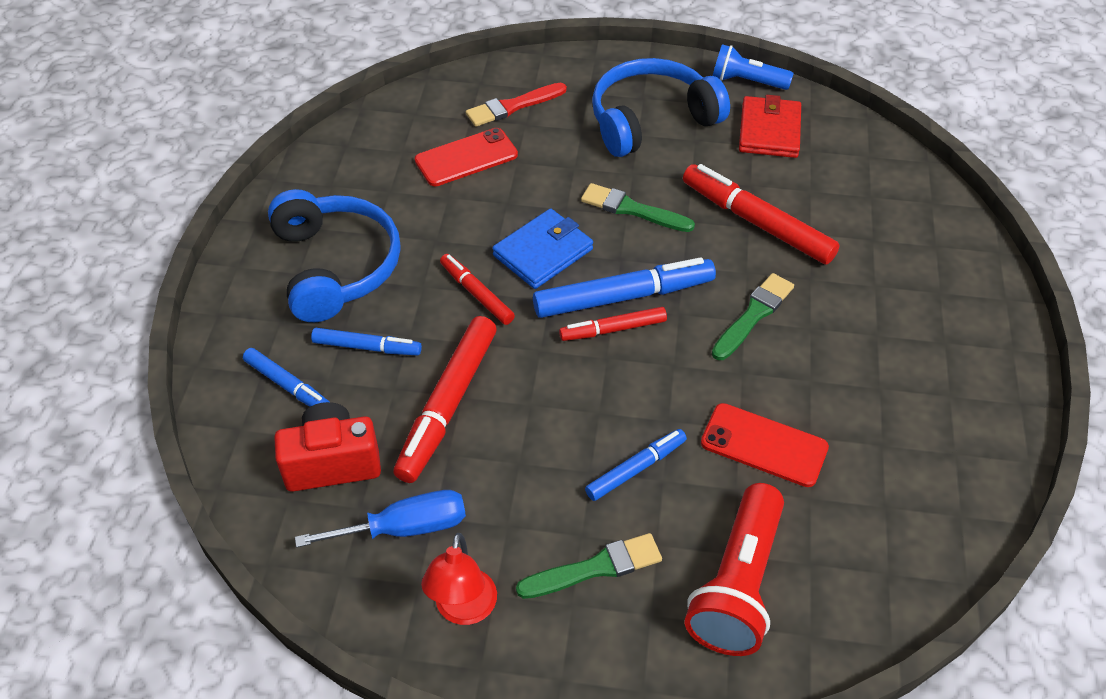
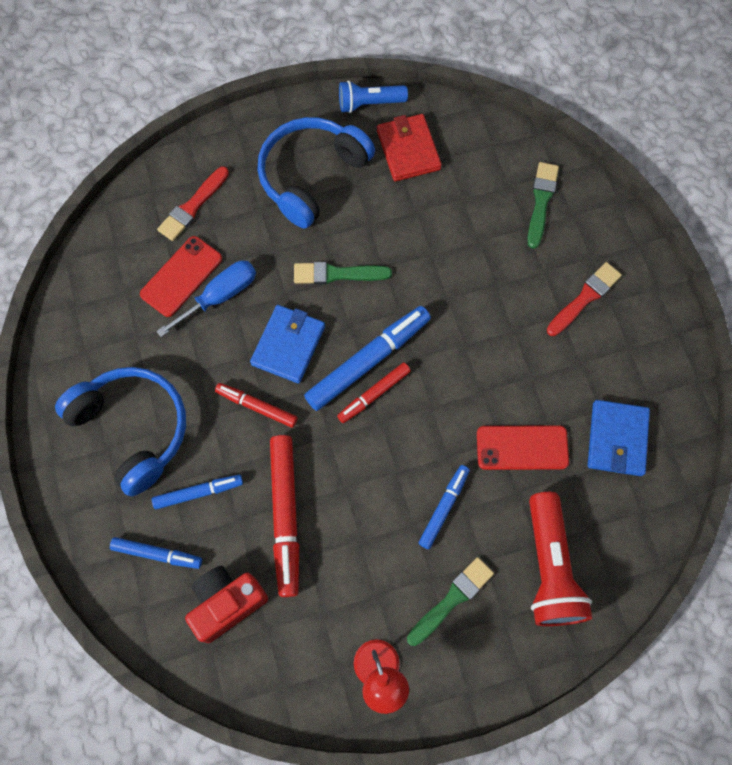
camera: 25 degrees left, 20 degrees up
blue screwdriver [295,490,466,548] -> blue screwdriver moved to [156,260,256,337]
red marker [683,164,839,265] -> none
green brush [712,273,794,360] -> green brush moved to [527,162,559,249]
none -> red brush [547,262,622,336]
none -> blue wallet [588,400,650,476]

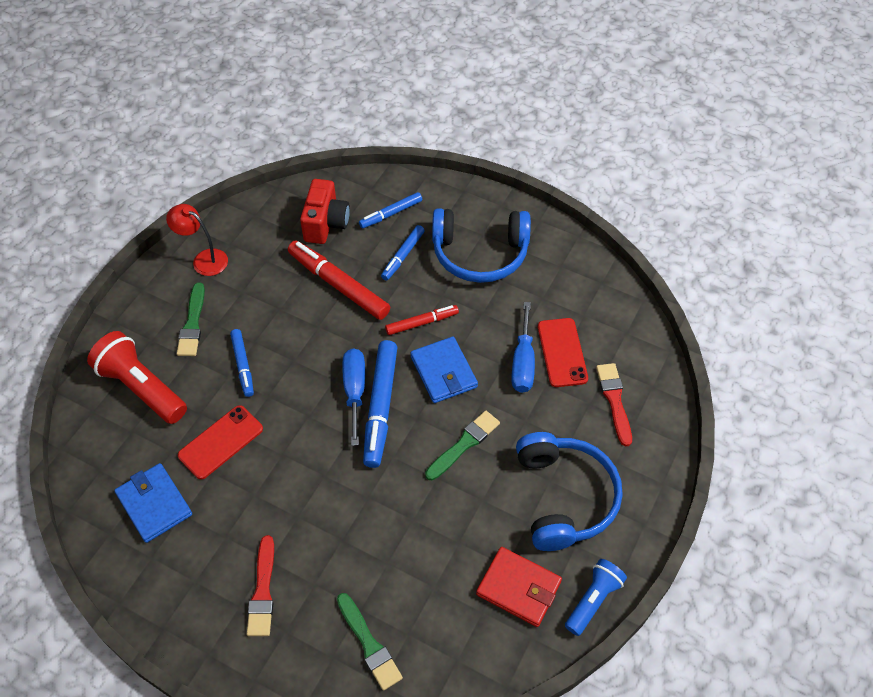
camera: 135 degrees right, 15 degrees down
red marker [337,362,411,423] -> blue screwdriver [342,348,365,446]

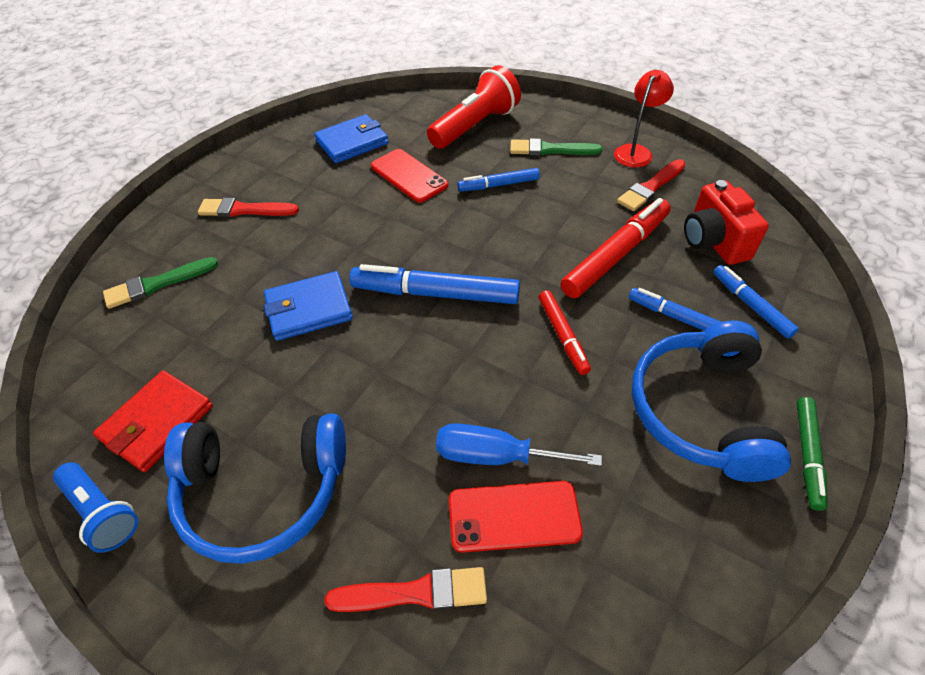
camera: 95 degrees right, 5 degrees down
red camera [300,179,350,244] -> red camera turned 60 degrees clockwise [684,180,769,265]
blue screwdriver [342,348,365,446] -> none
blue wallet [411,337,478,403] -> blue wallet moved to [264,271,353,341]
green brush [425,410,500,481] -> none
none -> red brush [617,159,685,211]
none -> green marker [797,397,828,511]

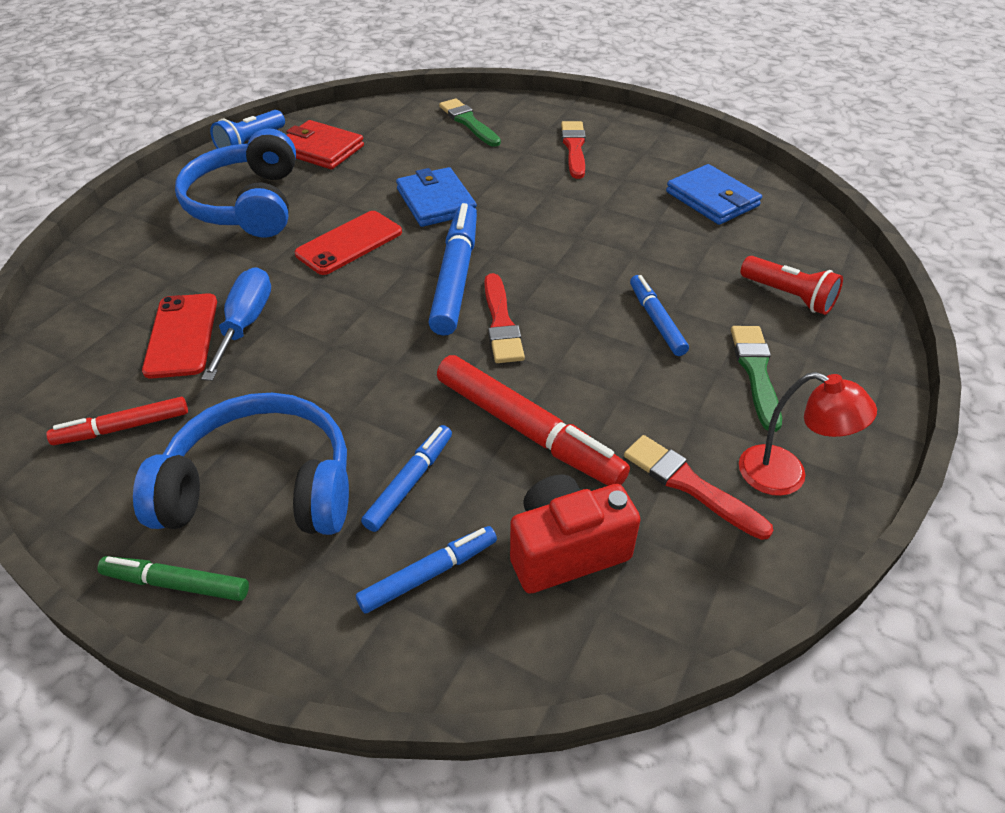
camera: 85 degrees right, 5 degrees down
red brush [324,567,487,612] -> red brush moved to [484,273,525,363]
red phone [371,149,448,203] -> red phone moved to [295,211,402,275]
red flashlight [427,65,521,149] -> red flashlight [740,256,843,315], size x0.63
red marker [539,290,591,375] -> red marker moved to [46,397,188,445]

